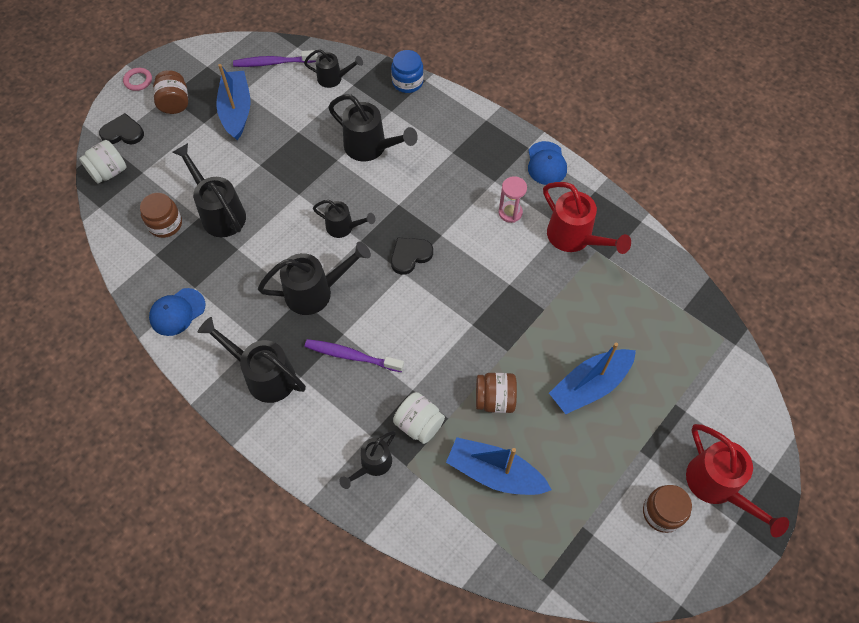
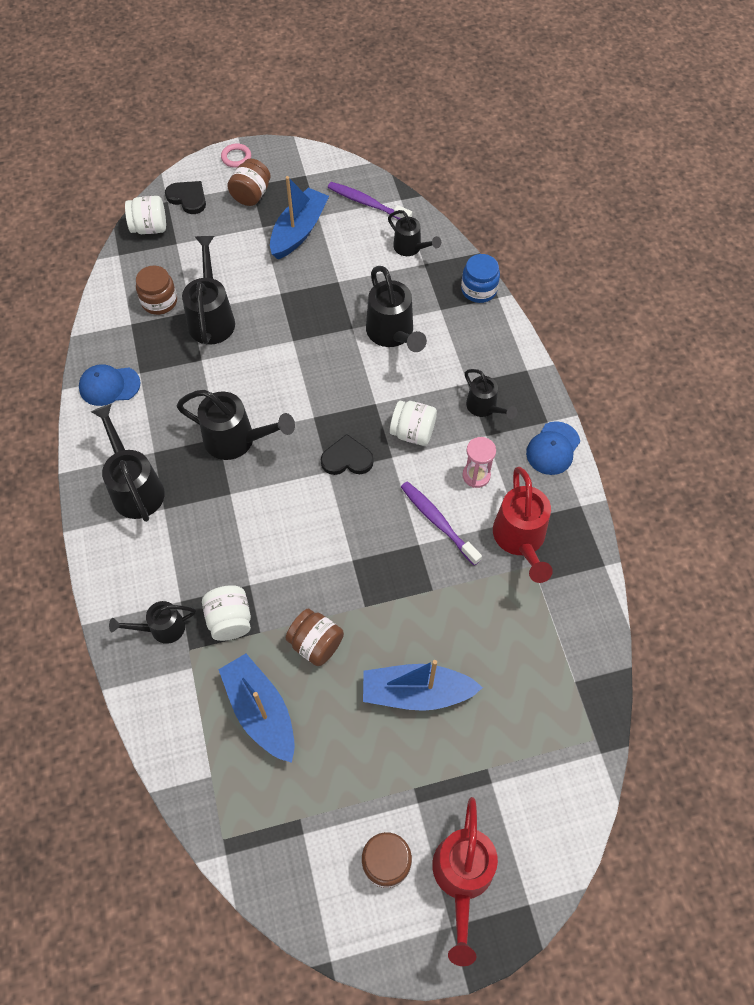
camera: 35 degrees right, 0 degrees up
purple toothbrush [305,339,404,372] -> purple toothbrush moved to [401,481,482,566]
black watering can [313,200,375,238] -> black watering can moved to [465,369,517,419]
none -> white jar [390,400,437,446]

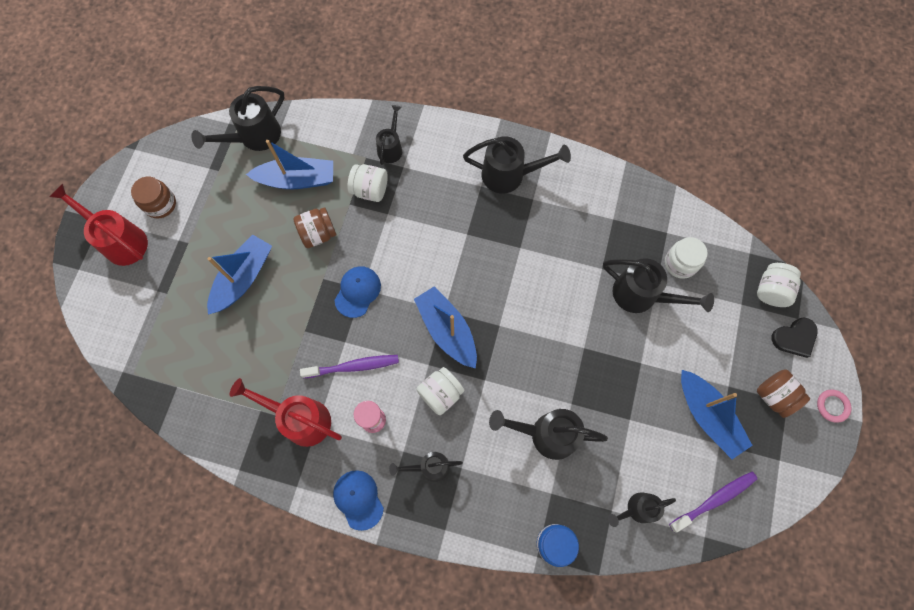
camera: 120 degrees right, 10 degrees up
blue cap [79,364,141,406] -> blue cap moved to [334,266,381,318]
brown jar [136,265,177,315] -> white jar [665,237,708,279]
black watering can [176,390,295,460] -> black watering can moved to [191,86,285,151]
black heart [321,434,374,475] -> blue boat [414,286,477,369]

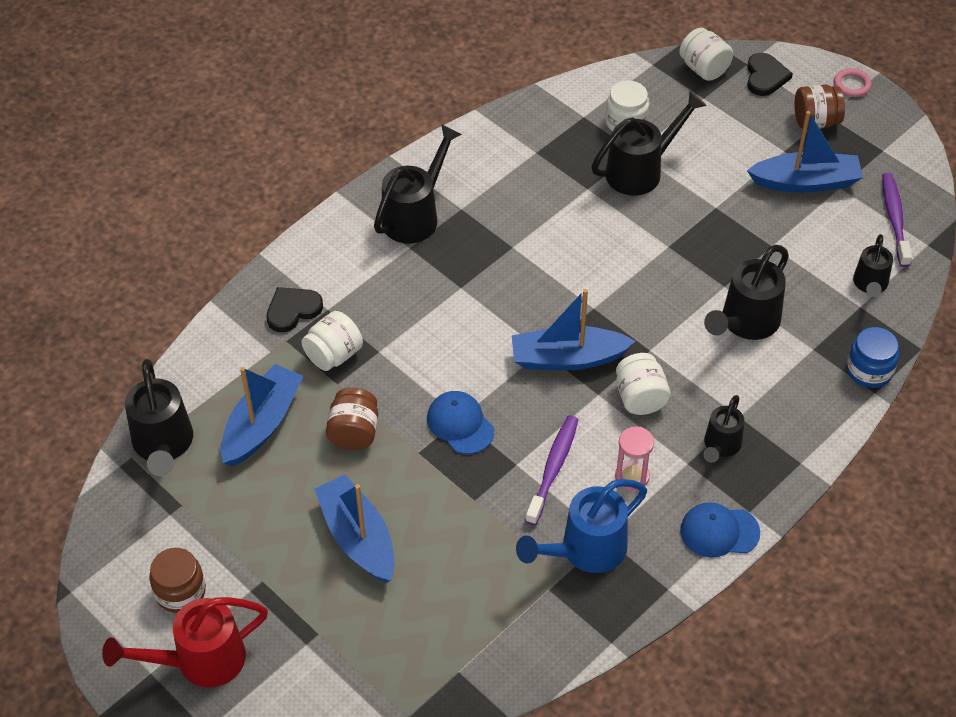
camera: 60 degrees left, 20 degrees down
red watering can [229,378,342,447] -> blue watering can [516,479,647,573]
black watering can [376,105,402,165] -> black heart [266,287,323,332]

